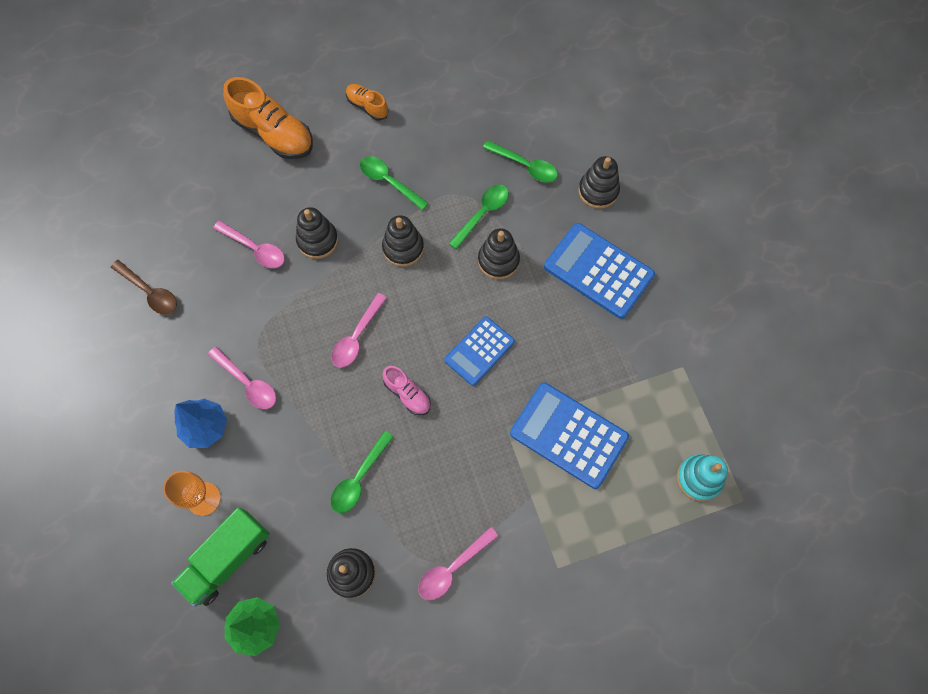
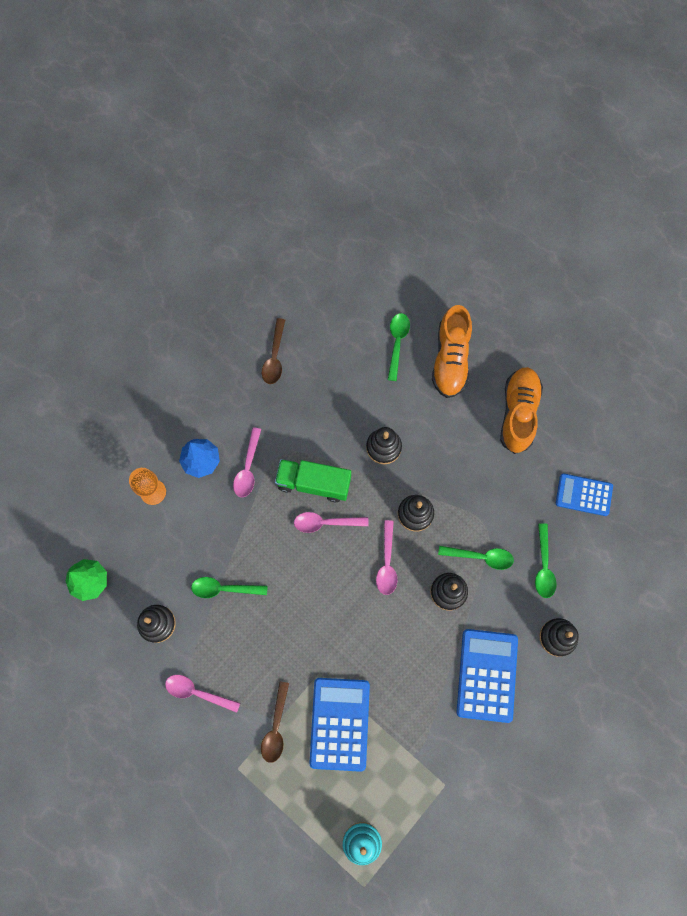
camera: 60 degrees right, 5 degrees up
green truck [171,507,270,607] -> green truck moved to [275,459,351,502]
pink spoon [213,220,285,268] -> pink spoon moved to [376,520,397,595]
orange shoe [346,84,389,121] -> orange shoe [500,367,543,454], size x1.88
green spoon [360,156,429,210] -> green spoon moved to [388,313,410,381]
pink shoe [383,366,431,415] -> none
blue calculator [444,316,515,386] -> blue calculator moved to [556,473,613,516]
none -> brown spoon [261,681,289,763]

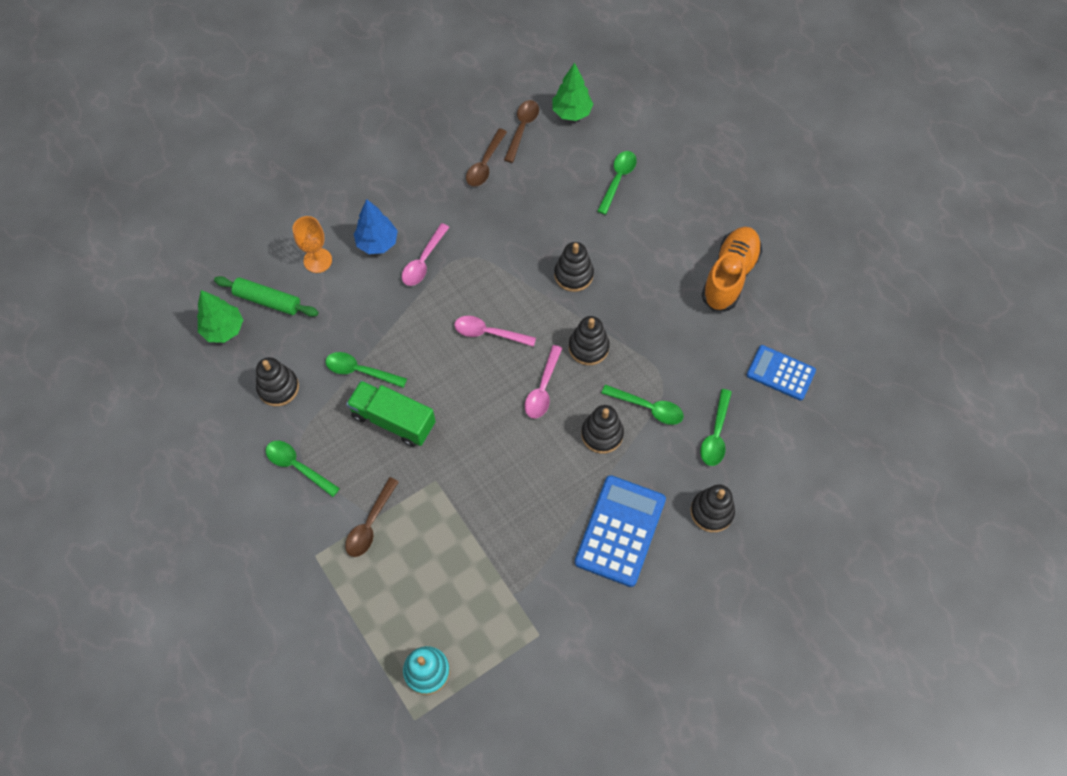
camera: 15 degrees right, 10 degrees down
pink spoon [165,675,240,713] -> green spoon [266,441,340,497]
green truck [275,459,351,502] -> green truck moved to [346,381,436,447]
blue calculator [309,678,370,772] -> none
orange shoe [432,305,472,398] -> none
none -> green rolling pin [214,276,318,317]
none -> brown spoon [504,100,539,163]
none -> green tree [553,63,593,121]

